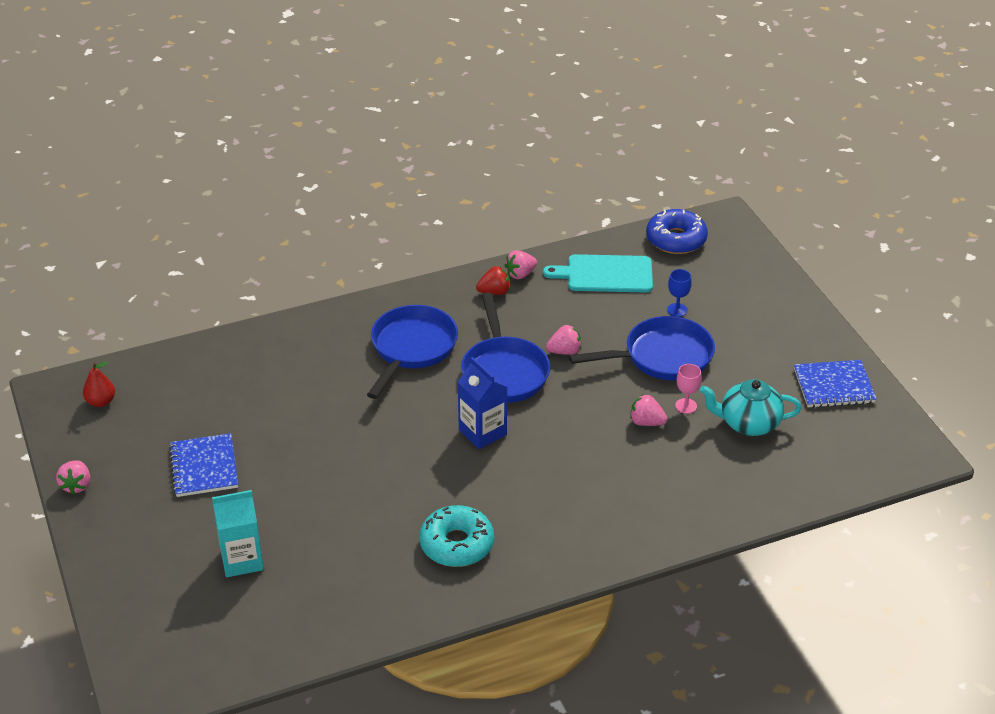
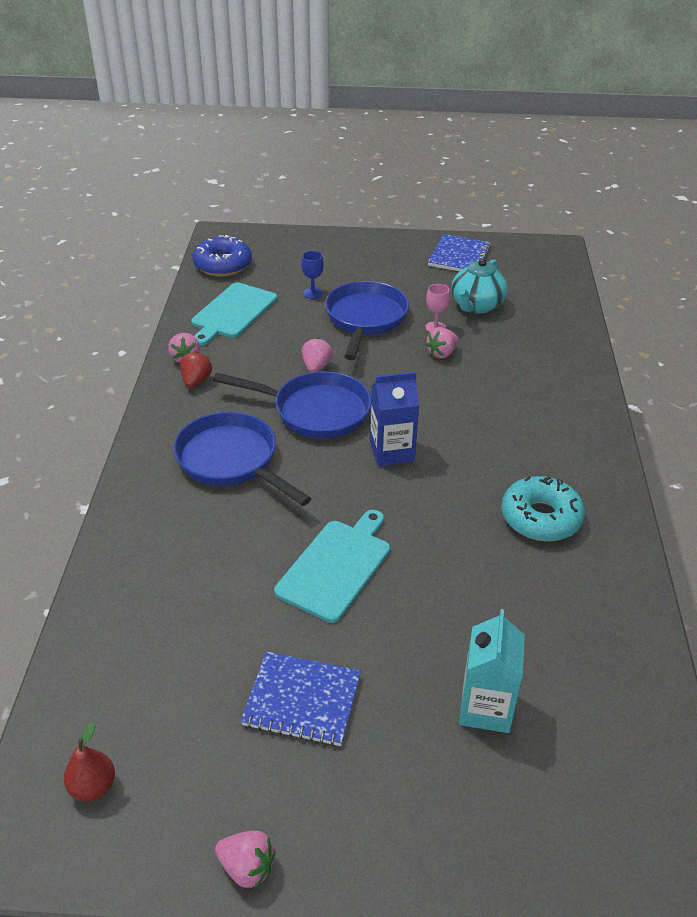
camera: 65 degrees left, 0 degrees up
none -> turquoise cutting board [274,510,390,623]

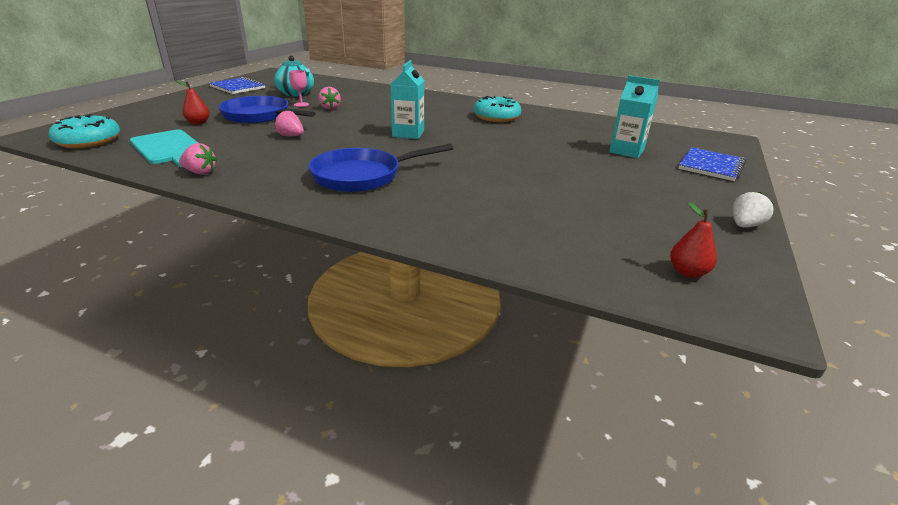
camera: 70 degrees left, 10 degrees down
red strawberry [180,351,212,388] -> none
blue donut [192,235,252,277] -> turquoise donut [48,114,120,148]
blue pan [213,371,371,439] -> none
pink strawberry [215,830,276,888] -> white strawberry [733,192,774,227]
blue notebook [241,651,361,746] -> blue notebook moved to [678,147,746,181]
turquoise cutting board [274,510,390,623] -> none
blue goblet [301,251,324,299] -> red pear [175,81,209,125]
blue carton [370,372,419,466] -> turquoise carton [390,60,424,139]

